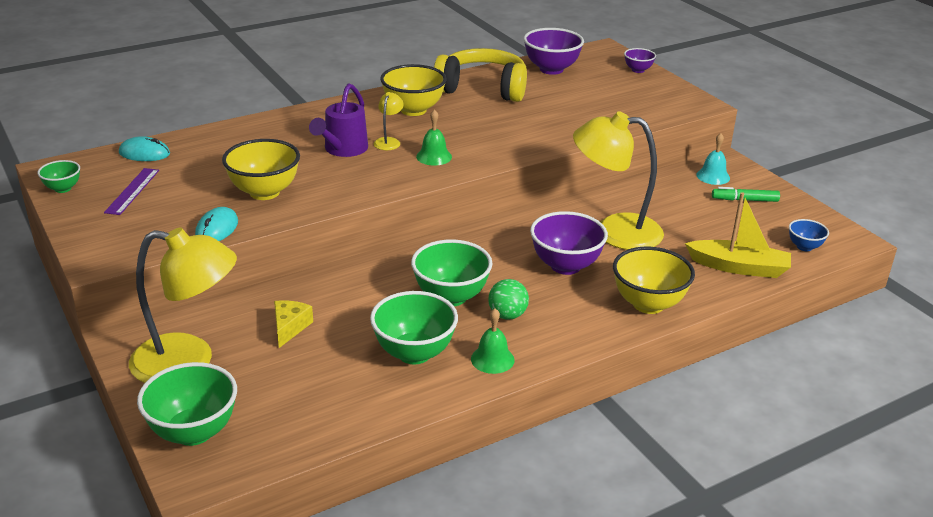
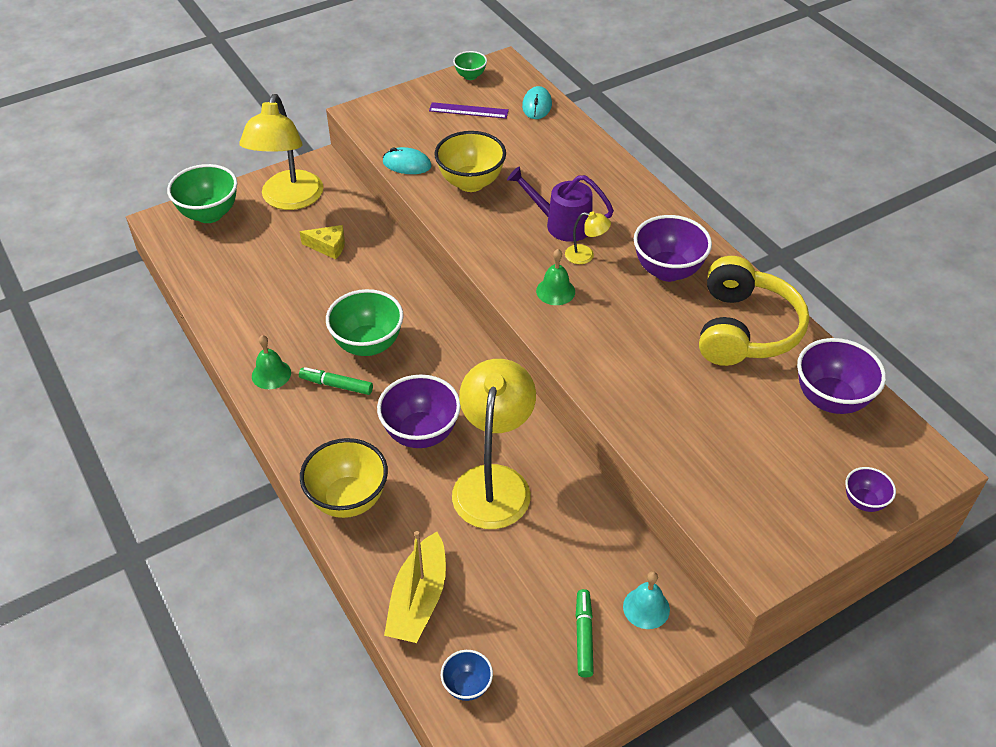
camera: 90 degrees right, 15 degrees up
green bowl [370,291,458,364] -> none
yellow bowl [380,64,447,116] -> purple bowl [634,215,712,282]
green ball [488,279,529,320] -> green marker [299,367,373,395]

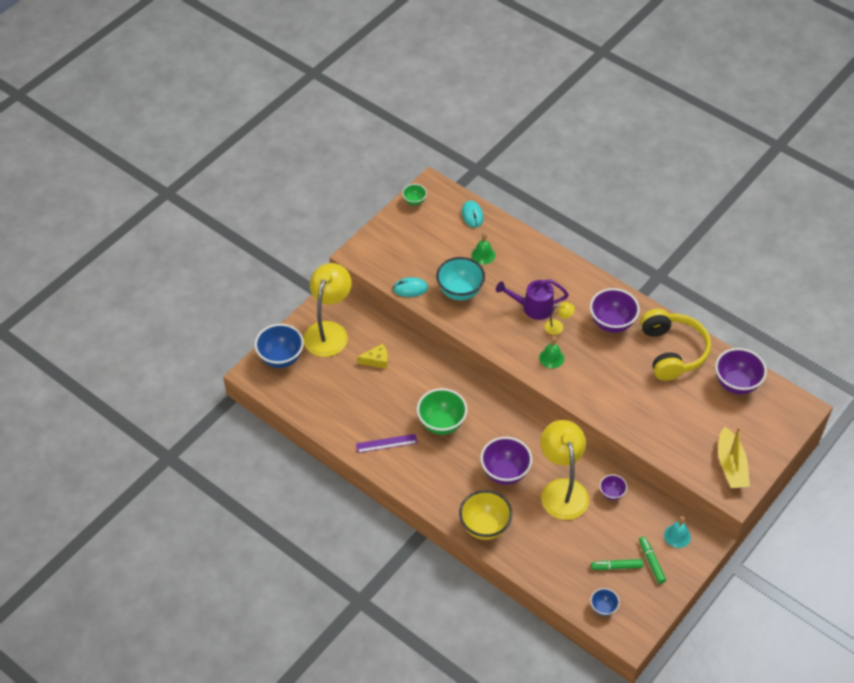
camera: 20 degrees left, 5 degrees up
green bowl [167,164,237,223] -> blue bowl [255,324,304,368]
yellow lamp [240,94,323,210] -> yellow lamp turned 150 degrees counterclockwise [303,263,352,357]
green bell [252,335,291,389] -> green bell moved to [471,232,495,264]
green marker [299,367,373,395] -> green marker moved to [591,559,643,570]
yellow boat [384,531,446,643] -> yellow boat moved to [718,427,750,488]
purple ruler [429,102,509,119] -> purple ruler moved to [356,434,417,453]
yellow bowl [434,131,506,192] -> turquoise bowl [436,257,485,300]
purple bowl [845,467,896,512] -> purple bowl moved to [600,474,627,500]

